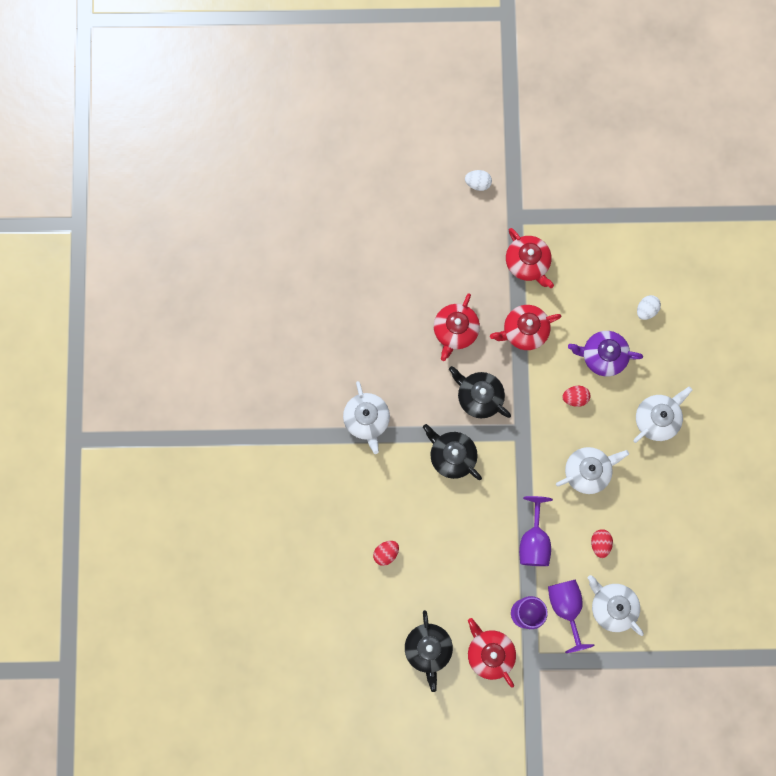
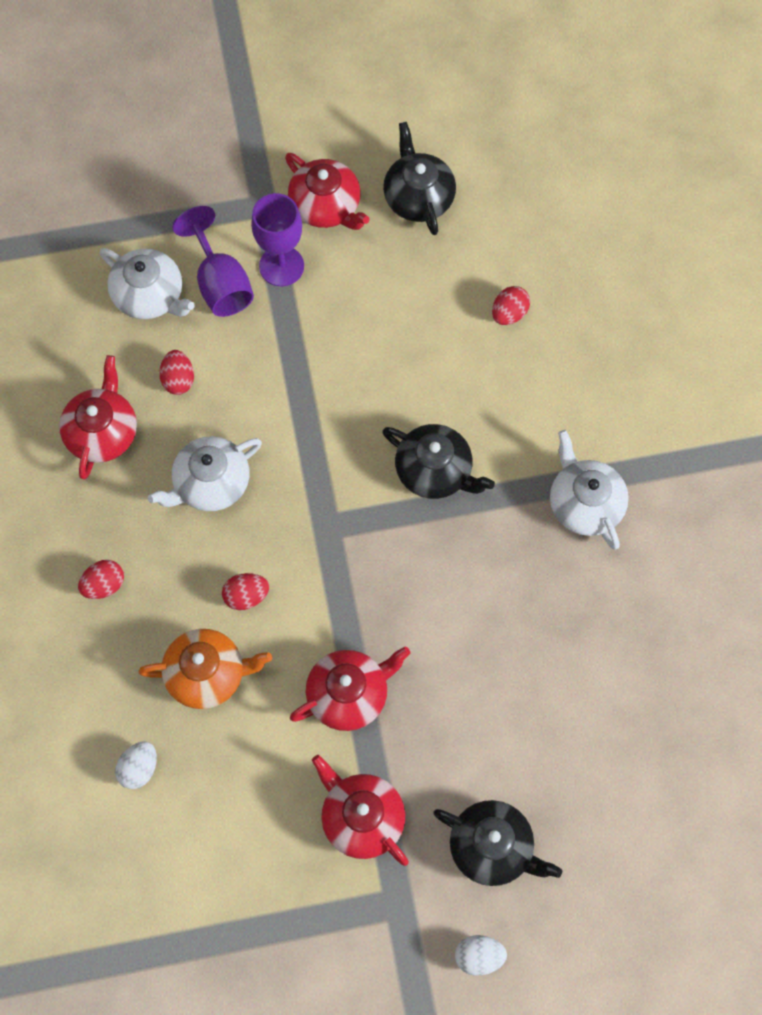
camera: 170 degrees right, 10 degrees down
red teapot [434,293,480,361] -> red teapot moved to [59,355,137,479]
black teapot [449,366,511,418] -> black teapot moved to [433,800,562,886]
purple goblet [519,496,553,566] -> none
purple teapot [568,331,643,376] -> orange teapot [138,629,272,709]
white teapot [633,386,693,443] -> red egg [78,560,124,599]

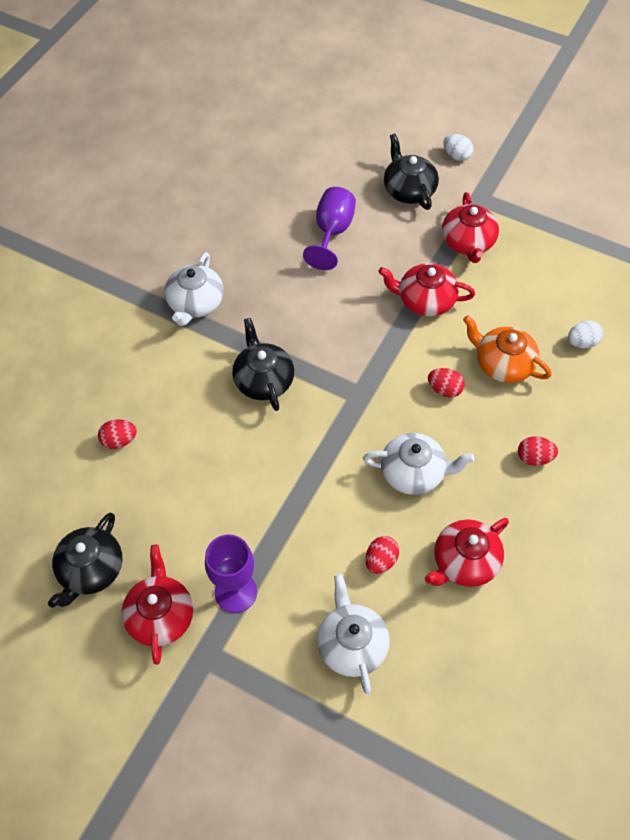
camera: 140 degrees left, 10 degrees down
purple goblet [172,206,254,317] -> purple goblet moved to [303,187,356,270]

